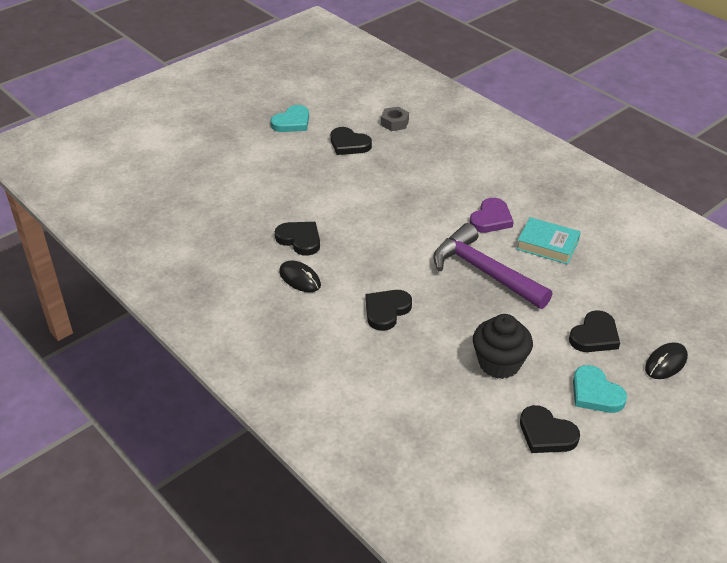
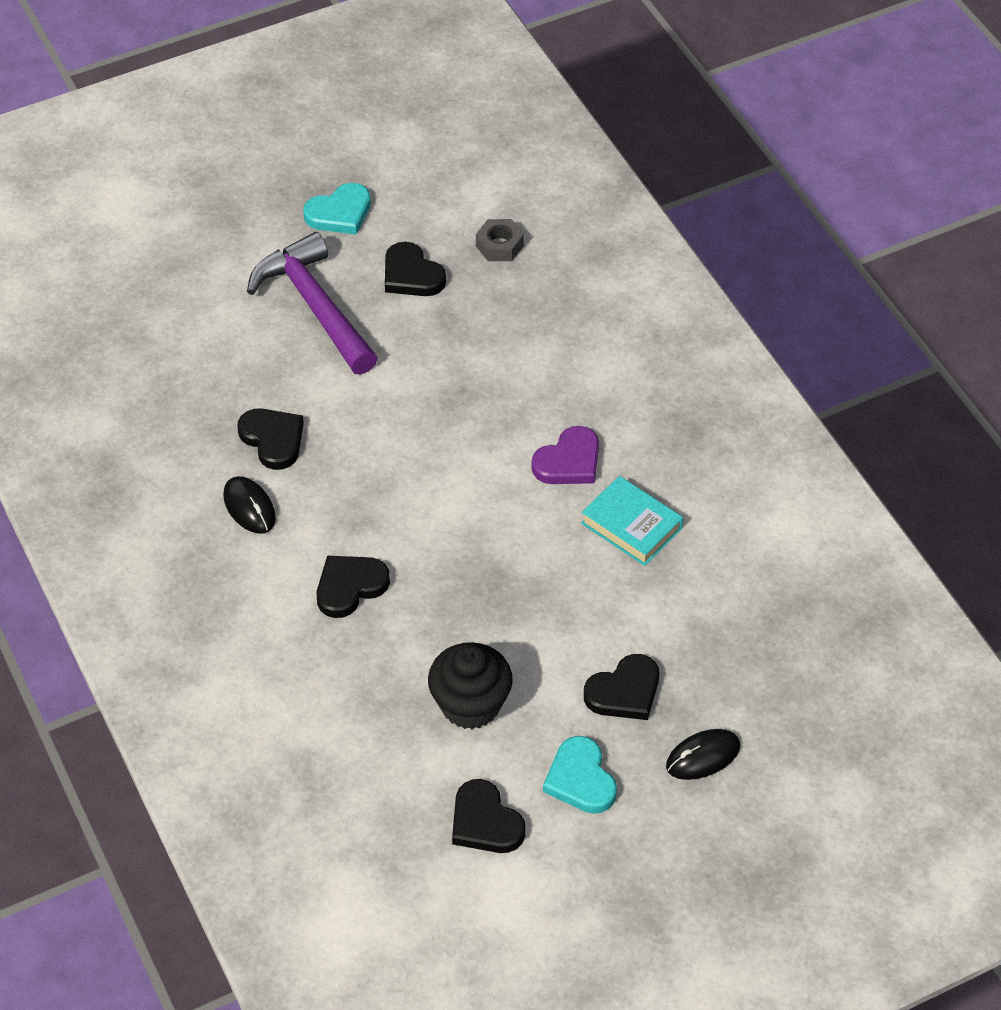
camera: 15 degrees right, 10 degrees up
purple hammer [433,223,552,309] -> purple hammer moved to [247,232,378,375]

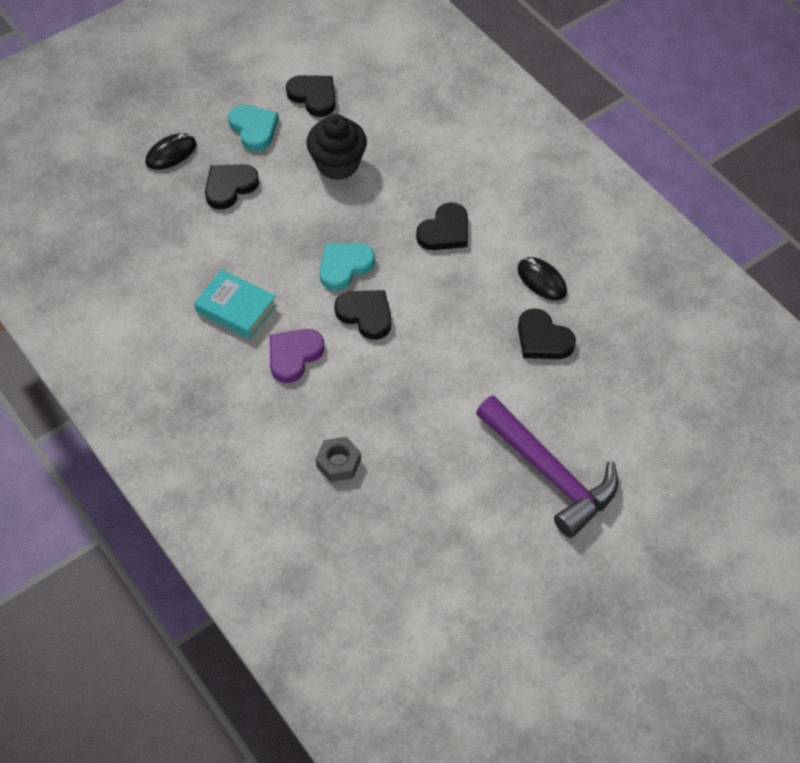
camera: 170 degrees right, 5 degrees up
turquoise heart [303,183,371,235] -> turquoise heart moved to [320,243,375,291]
black heart [385,242,446,296] -> black heart moved to [334,290,391,340]
grey nut [476,219,524,261] -> grey nut moved to [316,437,361,482]

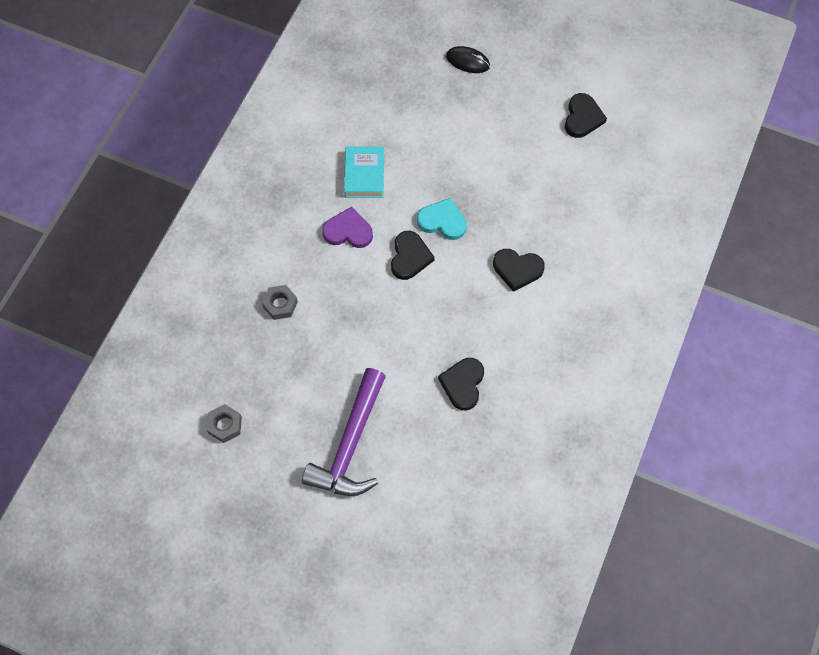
camera: 60 degrees right, 10 degrees up
black heart [205,164,259,210] -> none
turquoise heart [228,105,279,151] -> none
black cupcake [306,114,367,180] -> none
black mouse [517,257,567,300] -> none
none -> grey nut [207,404,242,443]

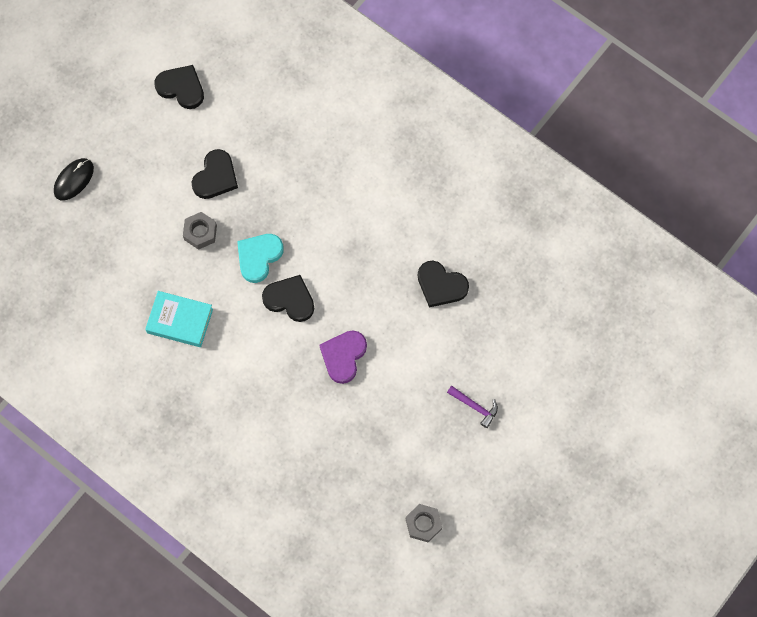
camera: 75 degrees left, 5 degrees up
grey nut [262,285,298,320] -> grey nut moved to [183,212,217,250]
purple hammer [302,368,386,496] -> purple hammer [447,386,498,428], size x0.40
purple heart [322,206,373,248] -> purple heart moved to [319,330,367,384]
black heart [493,249,545,292] -> black heart moved to [192,149,238,199]

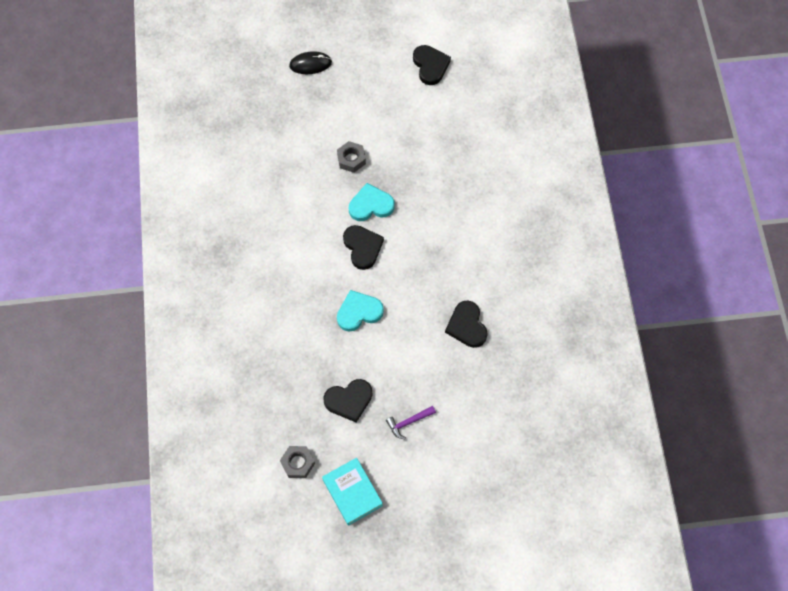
camera: 45 degrees right, 5 degrees down
turquoise book [145,291,213,347] -> turquoise book moved to [322,458,383,526]
black heart [192,149,238,199] -> black heart moved to [323,379,372,422]
purple heart [319,330,367,384] -> turquoise heart [337,290,384,332]
purple hammer [447,386,498,428] -> purple hammer turned 75 degrees clockwise [386,406,436,439]

